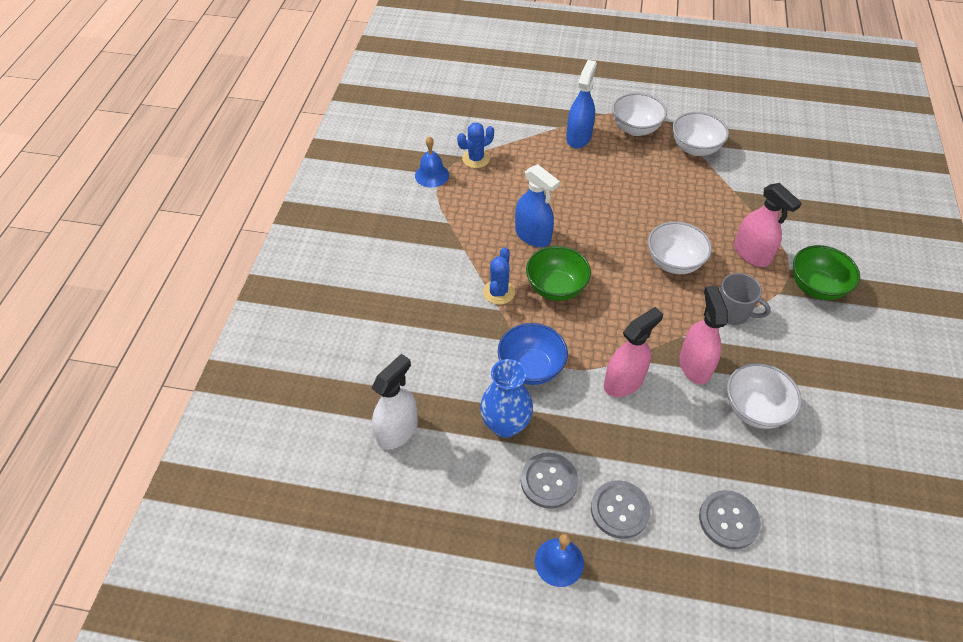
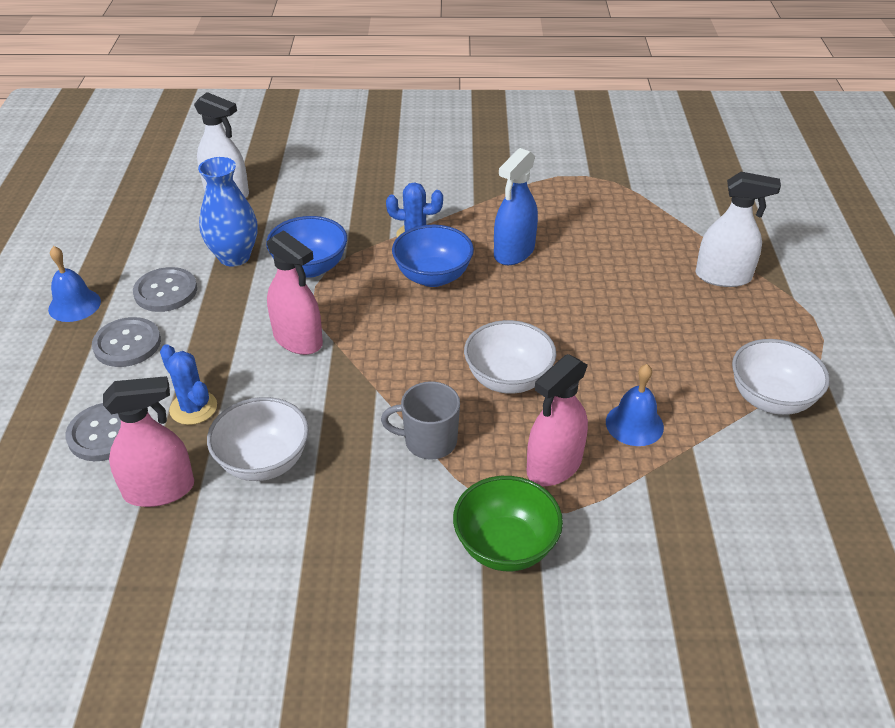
camera: 80 degrees right, 10 degrees down
blue bell [415,136,449,188] -> blue bell moved to [606,364,664,446]
blue cactus [457,122,494,168] -> blue cactus moved to [160,344,217,425]
green bowl [526,246,591,301] -> blue bowl [392,225,474,287]
blue spray bottle [566,60,597,148] -> white spray bottle [695,172,781,287]
white bowl [612,93,667,136] -> none
pink spray bottle [679,286,728,385] -> pink spray bottle moved to [103,376,194,507]
grey mug [719,273,771,325] -> grey mug turned 75 degrees clockwise [381,381,460,460]

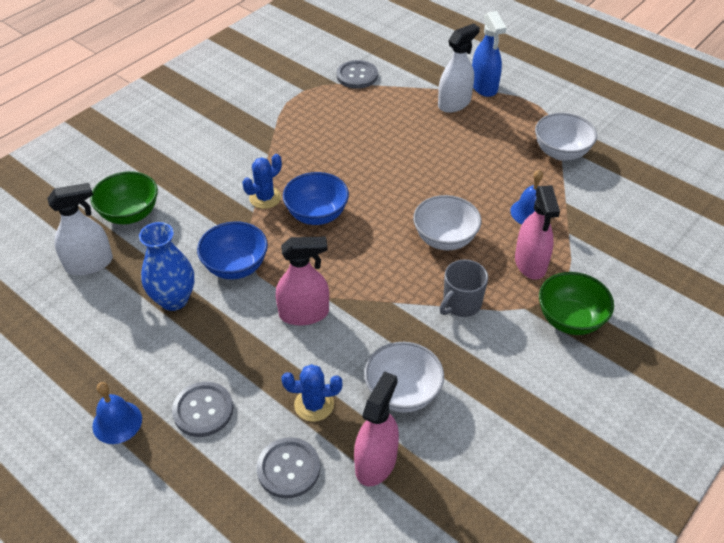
camera: 50 degrees left, 5 degrees up
grey button [133,267,197,312] -> grey button moved to [337,60,378,89]
blue spray bottle [494,148,538,265] -> blue spray bottle moved to [472,11,506,97]
none -> green bowl [90,171,158,224]

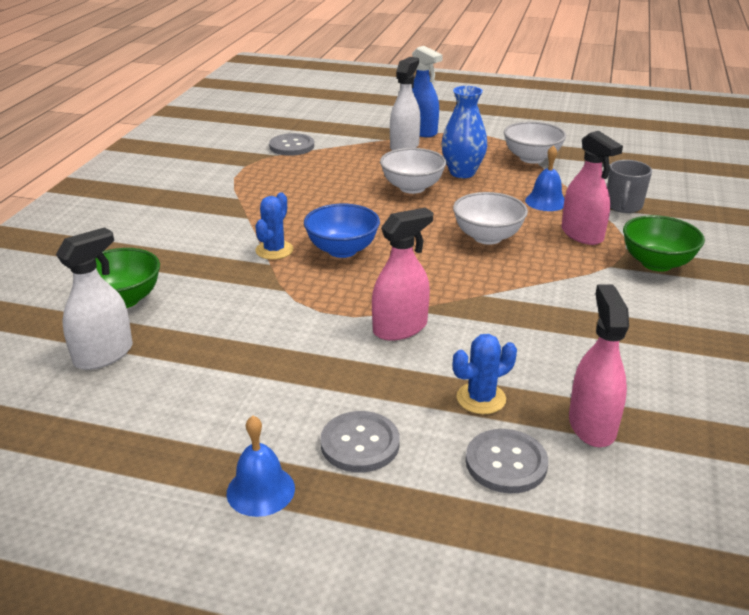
camera: 25 degrees left, 15 degrees down
blue vase [139,222,194,311] -> blue vase moved to [442,86,487,178]
blue bowl [197,221,268,279] -> none
white bowl [364,342,444,413] -> white bowl moved to [380,148,446,194]
grey mug [440,260,488,317] -> grey mug moved to [607,160,652,213]

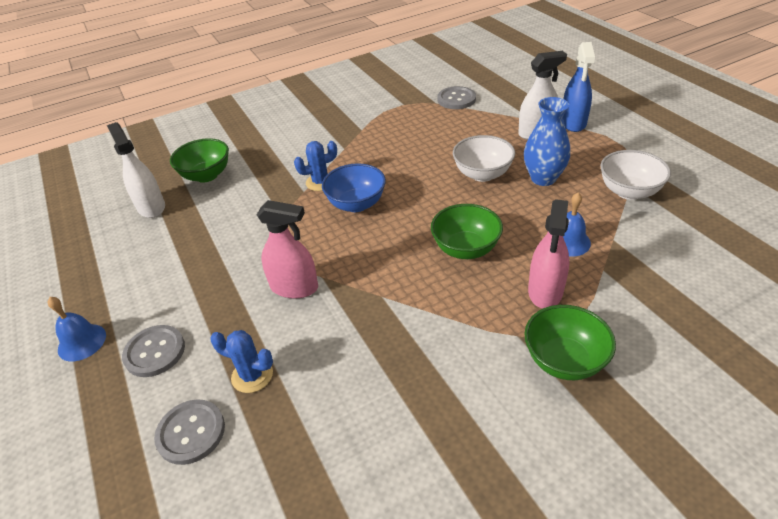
camera: 50 degrees right, 10 degrees up
white spray bottle [56,227,133,370] -> white spray bottle turned 120 degrees counterclockwise [107,122,165,218]
white bowl [453,192,528,245] -> green bowl [431,204,503,259]
pink spray bottle [569,285,629,447] -> none
grey mug [607,160,652,213] -> none

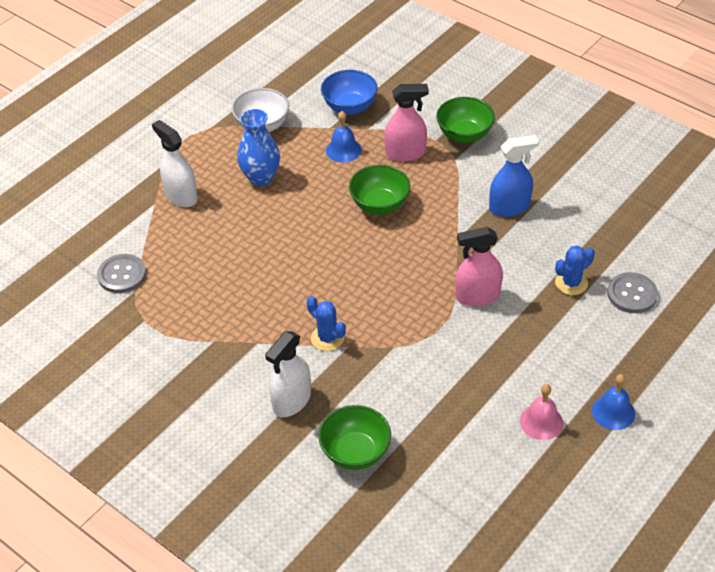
camera: 115 degrees left, 5 degrees up
white spray bottle [107,122,165,218] -> white spray bottle moved to [265,331,311,417]
grey button [122,325,185,377] -> none
blue cactus [210,330,273,393] -> blue cactus turned 60 degrees clockwise [555,246,595,295]
pink spray bottle [257,200,318,299] -> pink spray bottle turned 90 degrees counterclockwise [455,227,503,306]
blue bowl [322,163,386,212] -> blue bowl moved to [321,70,378,115]
white bowl [453,135,515,182] -> none
blue spray bottle [563,42,595,132] -> blue spray bottle moved to [489,135,539,217]
none -> pink bell [520,384,563,440]

